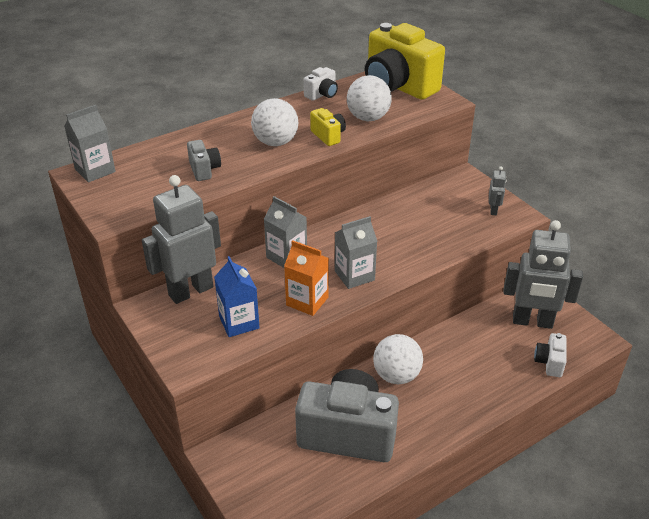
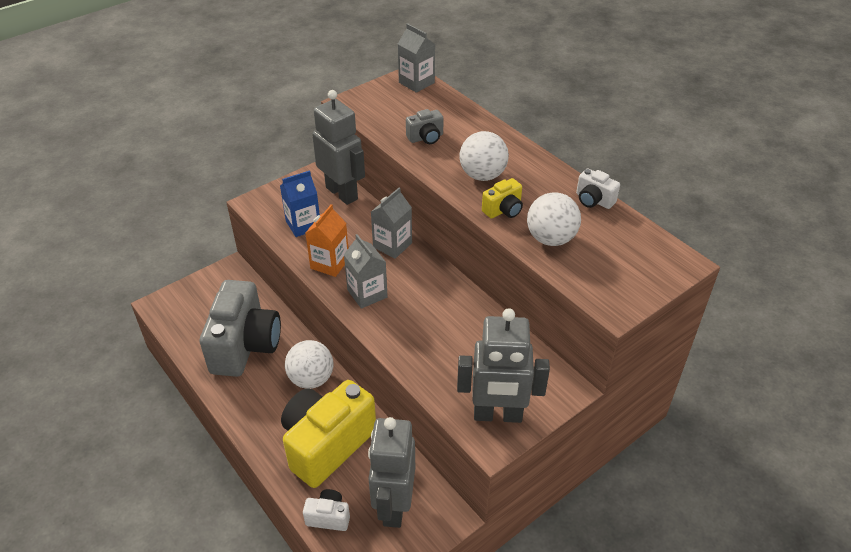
camera: 85 degrees right, 5 degrees up
yellow camera [365,23,445,100] -> yellow camera moved to [281,380,376,488]
grey robot [489,166,507,215] -> grey robot [457,308,550,423], size x2.35

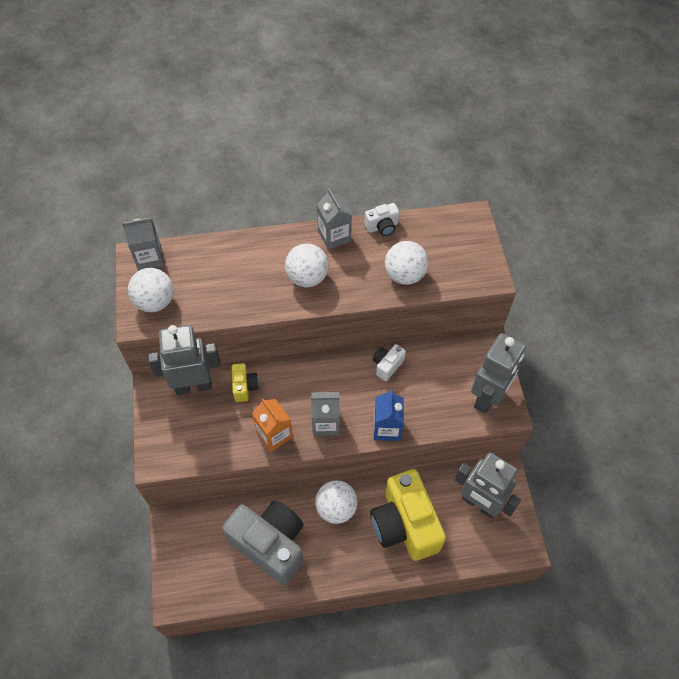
camera: 60 degrees left, 15 degrees up
blue carton [280,170,320,237] -> blue carton moved to [374,390,404,441]
white camera [303,489,350,531] -> white camera moved to [373,344,406,381]
grey carton [371,187,412,259] -> grey carton moved to [317,188,352,250]
grey camera [406,109,444,144] -> none
yellow camera [482,178,523,219] -> yellow camera moved to [232,363,259,402]
none -> white ball [128,268,174,312]

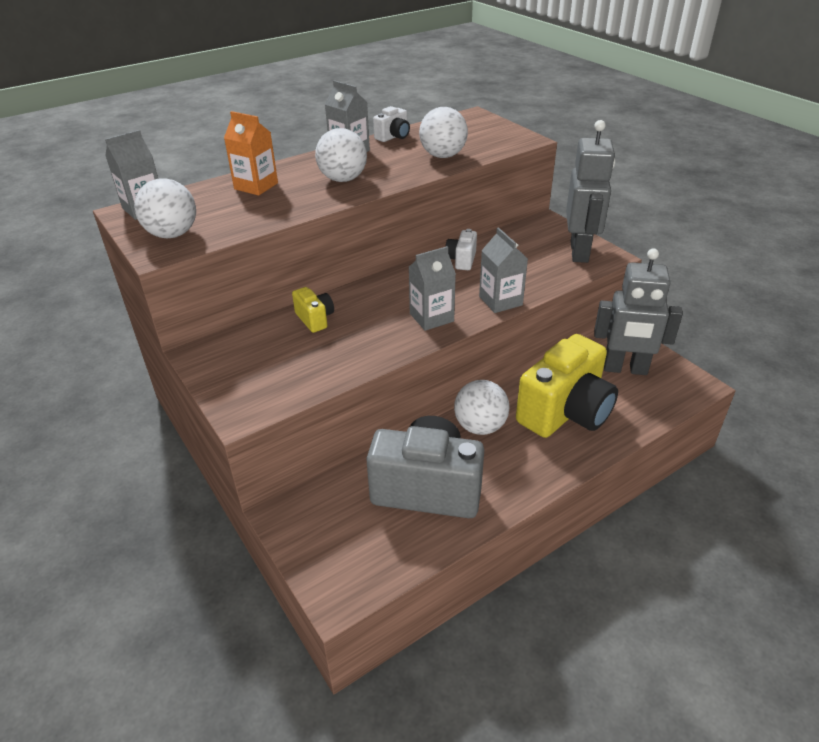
camera: 25 degrees left, 20 degrees down
grey robot [148,325,220,395] -> none
orange carton [252,399,293,452] -> orange carton moved to [224,111,278,196]
yellow camera [370,469,446,561] -> yellow camera turned 90 degrees counterclockwise [516,334,618,438]
blue carton [374,390,404,441] -> grey carton [479,227,528,313]

